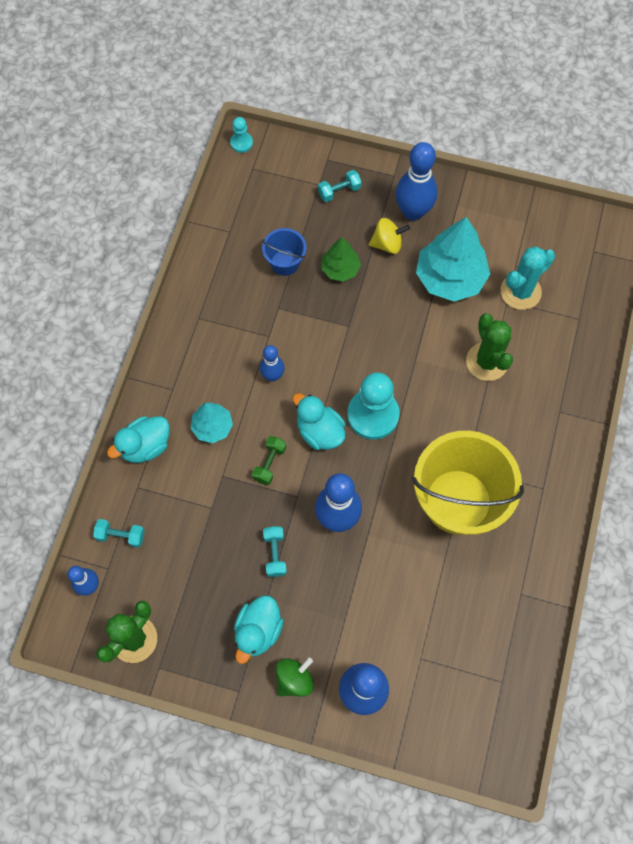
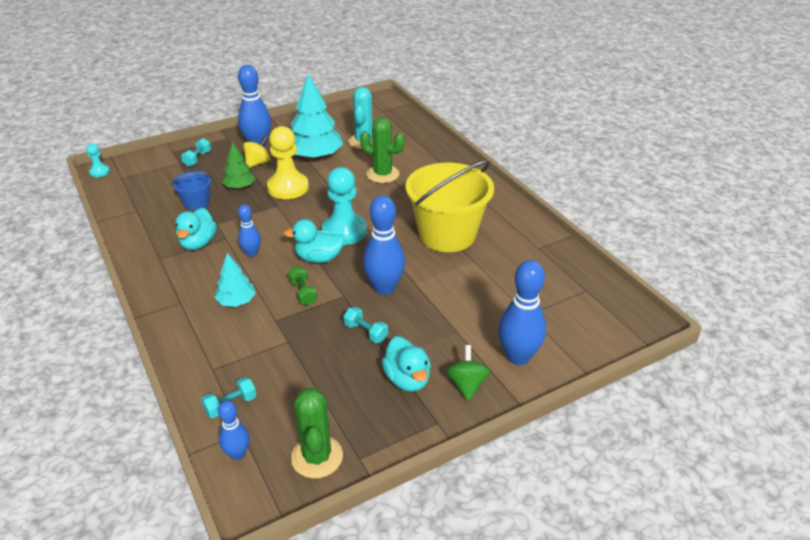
camera: 45 degrees left, 30 degrees down
turquoise duck [107,416,170,463] -> turquoise duck moved to [175,208,217,250]
none -> yellow pawn [267,126,309,199]

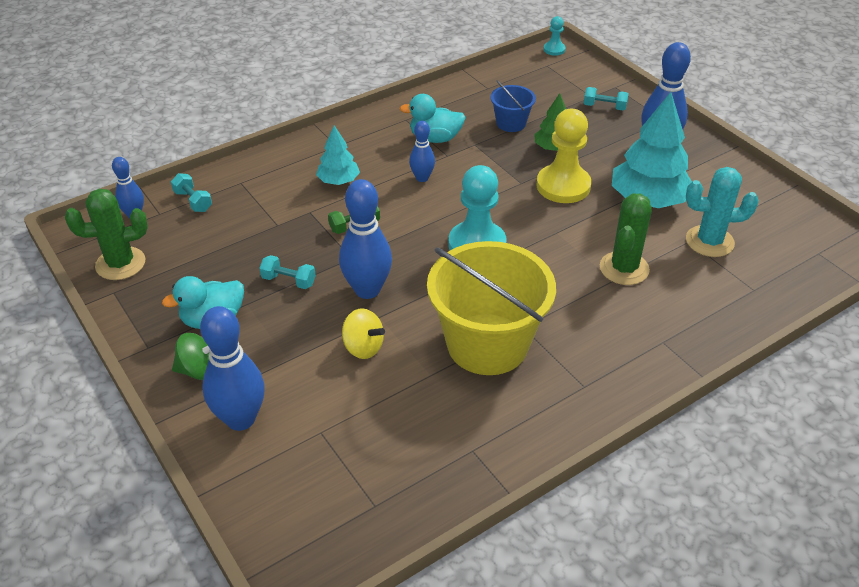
camera: 85 degrees right, 5 degrees up
yellow spinning top [243,136,271,168] -> yellow spinning top moved to [342,308,385,359]
turquoise duck [284,219,345,263] -> none
turquoise dumbbell [343,307,388,343] -> turquoise dumbbell turned 75 degrees clockwise [259,255,316,289]

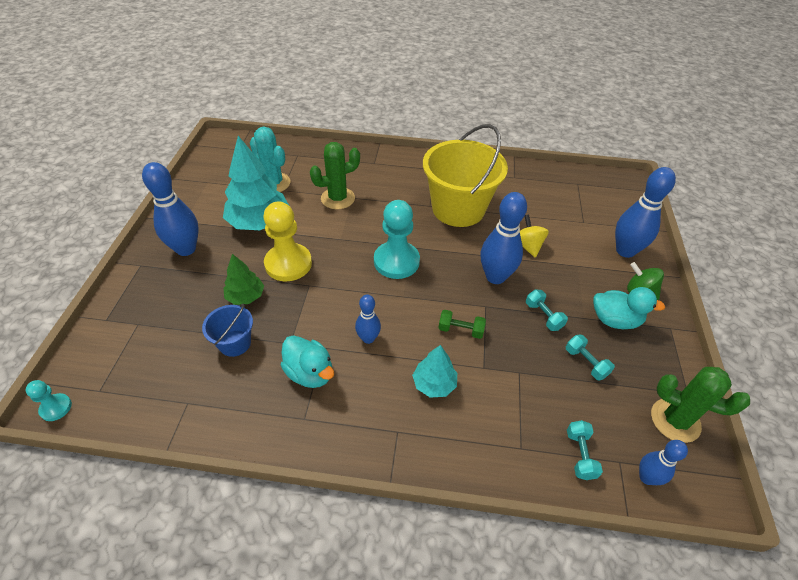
camera: 140 degrees left, 5 degrees up
turquoise dumbbell [584,87,629,111] -> turquoise dumbbell moved to [566,335,615,380]

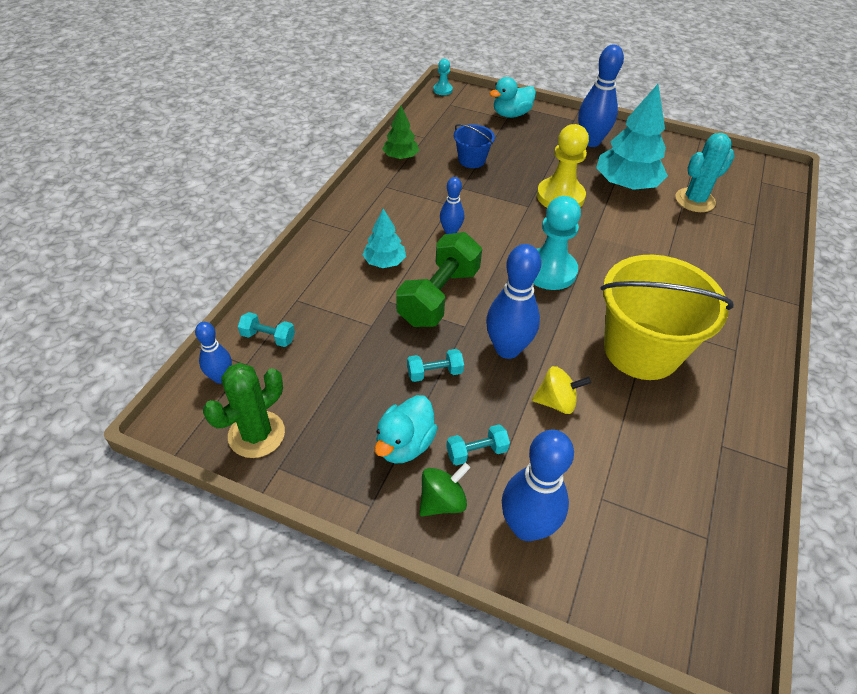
camera: 105 degrees right, 0 degrees up
green tree [223,254,264,305] -> green tree moved to [382,105,419,160]
turquoise duck [281,335,334,388] -> turquoise duck moved to [489,77,536,118]
green cactus [310,142,360,209] -> none
green dumbbell [438,310,486,339] -> green dumbbell [396,232,482,327], size x2.14
turquoise dumbbell [566,335,615,380] -> turquoise dumbbell moved to [446,424,510,466]

